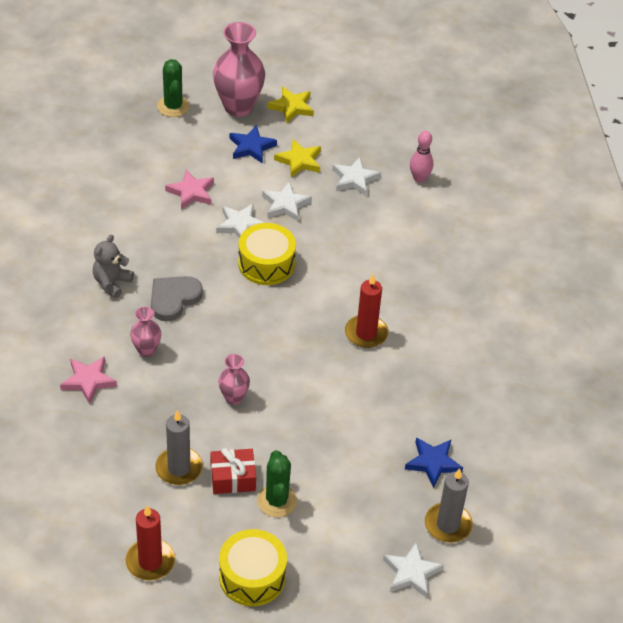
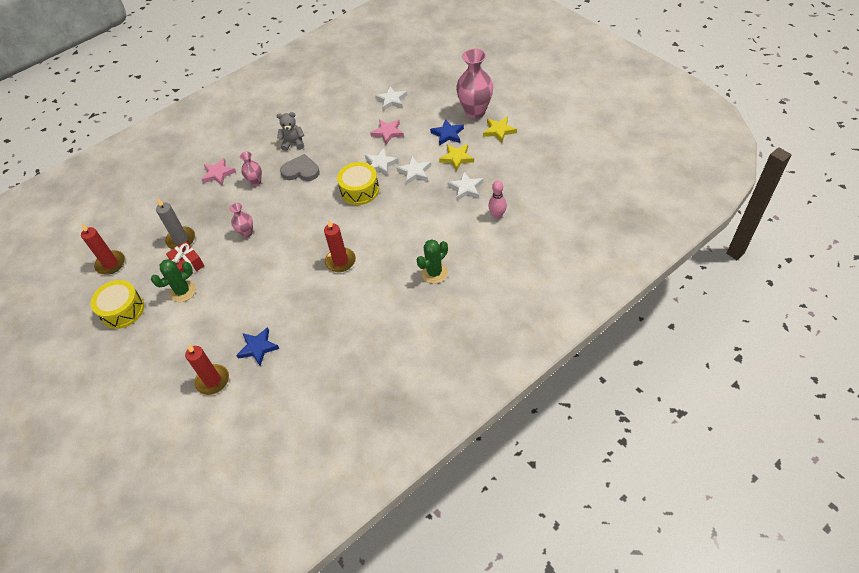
camera: 65 degrees right, 5 degrees up
green cactus [157,59,190,117] -> green cactus moved to [417,239,448,284]
white star [383,542,444,598] -> white star moved to [375,87,407,111]
grey candle [425,468,472,543] -> red candle [185,345,229,395]

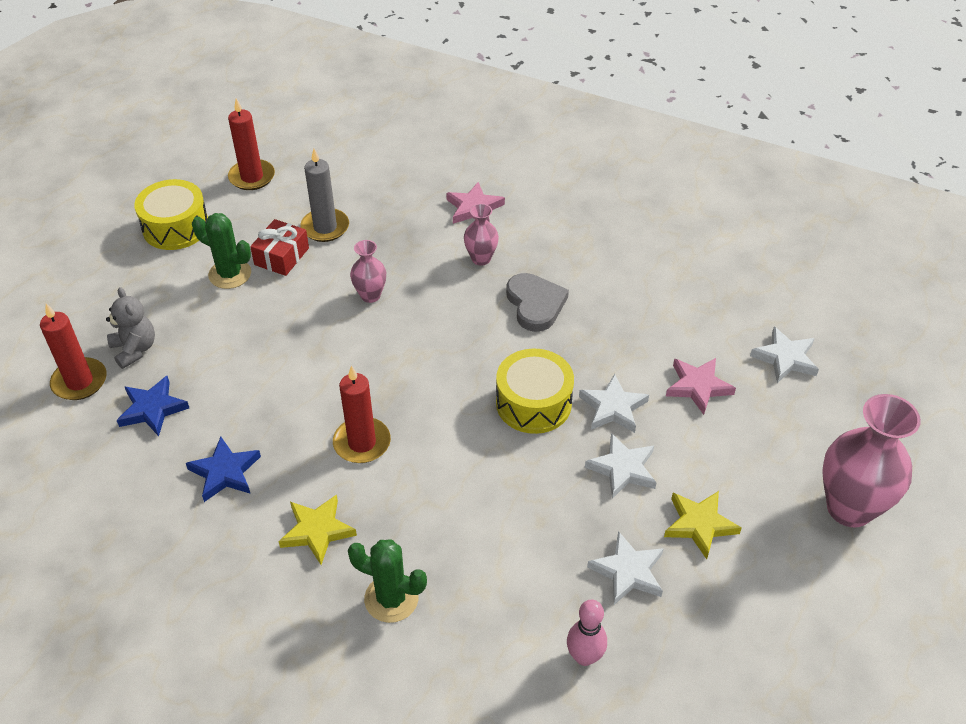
camera: 60 degrees right, 5 degrees down
grey teddy bear [276,112,304,151] -> grey teddy bear moved to [106,287,155,369]
blue star [430,119,464,146] -> blue star moved to [186,437,261,502]
yellow star [483,117,517,143] -> yellow star moved to [278,494,357,565]

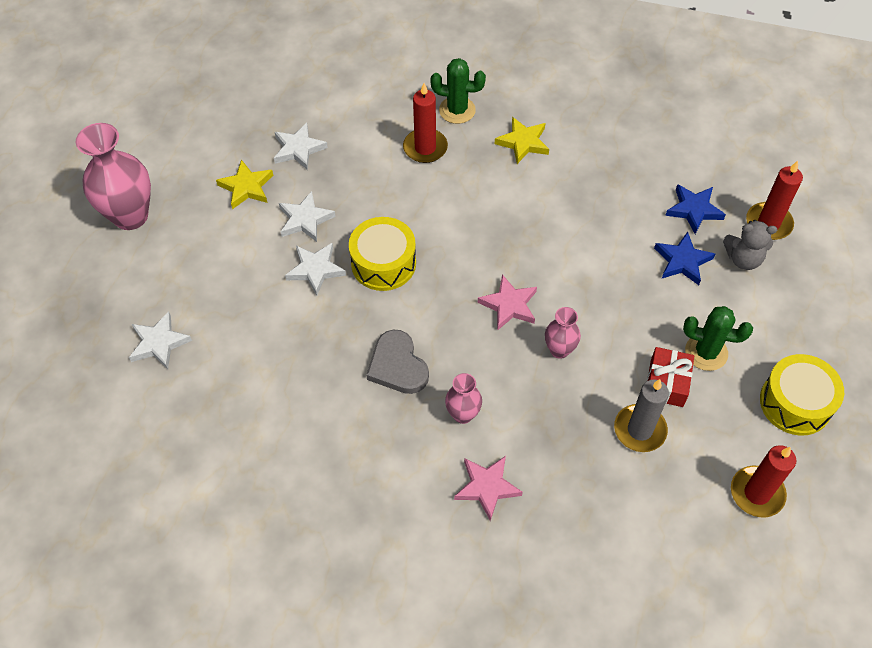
camera: 170 degrees right, 10 degrees up
grey teddy bear [106,287,155,369] -> grey teddy bear turned 45 degrees counterclockwise [723,220,777,270]
blue star [186,437,261,502] -> blue star moved to [654,232,715,285]
red candle [333,365,391,463] -> red candle moved to [403,83,448,163]
pink bowling pin [567,599,607,666] -> none
pink star [666,358,736,415] -> pink star moved to [478,274,537,331]

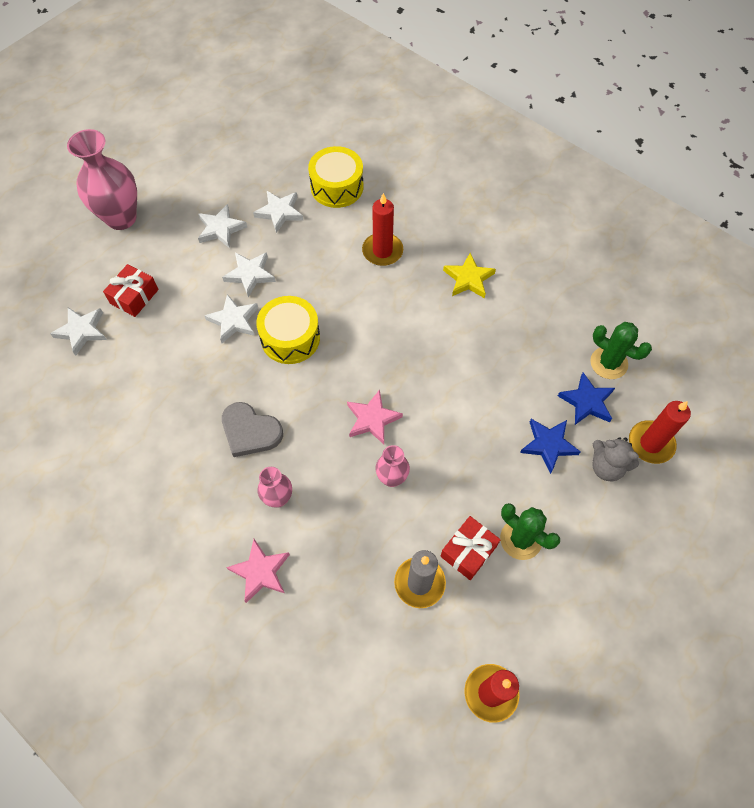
camera: 25 degrees right, 5 degrees up
yellow star [216,160,273,209] -> white star [198,204,247,249]
grey heart [366,330,429,394] -> grey heart turned 60 degrees counterclockwise [222,402,283,457]
green cactus [430,58,486,124] -> green cactus moved to [590,322,652,379]
yellow drum [760,354,844,436] -> yellow drum moved to [308,146,364,208]
none -> red gift [103,264,158,317]

